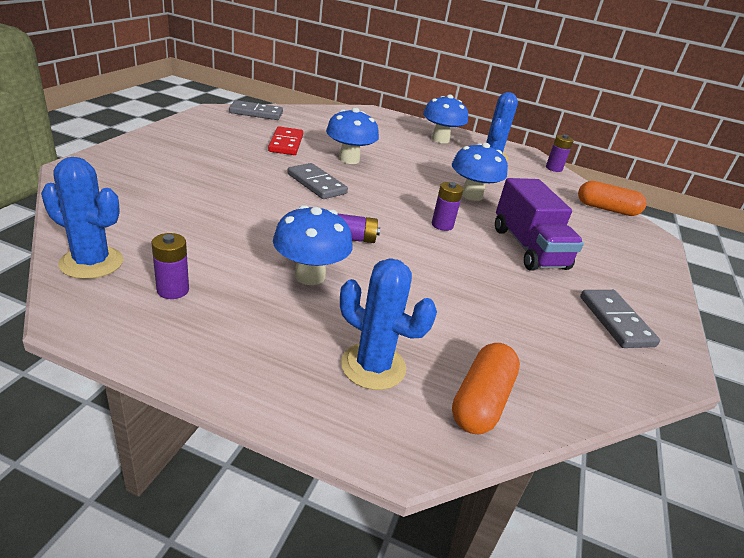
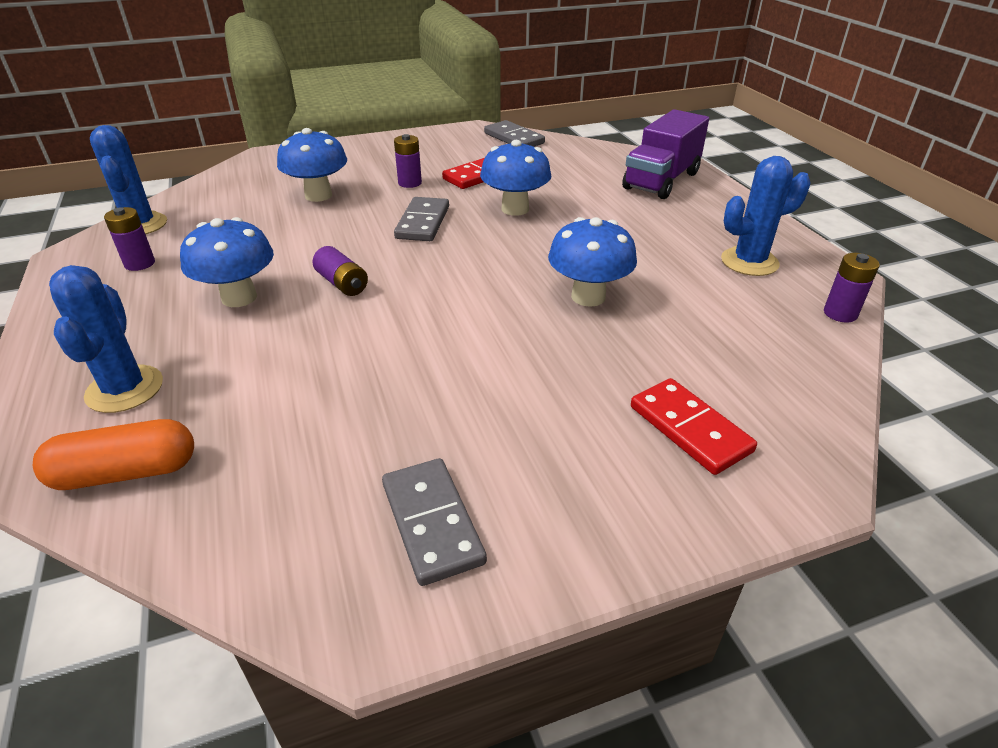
camera: 55 degrees right, 5 degrees up
blue mushroom [423,94,468,143] -> blue mushroom moved to [277,128,347,202]
purple battery [432,182,463,231] -> purple battery moved to [394,134,422,188]
purple truck [495,178,584,271] -> purple truck moved to [622,109,709,199]
orange capsule [578,181,646,216] -> none
grey domino [580,290,660,348] -> grey domino turned 60 degrees counterclockwise [382,458,487,586]
none -> red domino [631,378,757,475]

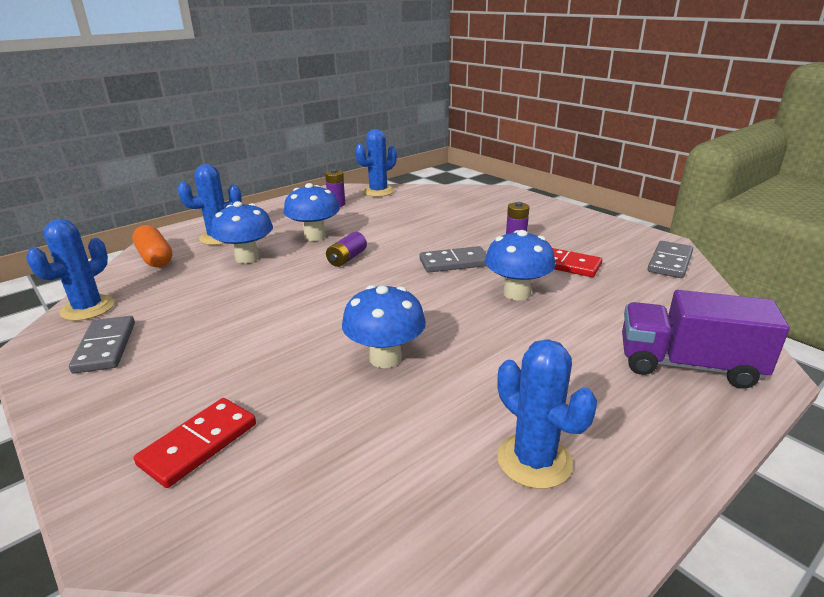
camera: 70 degrees right, 10 degrees down
blue mushroom [277,128,347,202] -> blue mushroom moved to [211,201,273,263]
grey domino [382,458,487,586] -> grey domino turned 60 degrees counterclockwise [69,316,135,374]
purple battery [824,253,880,323] -> none
none -> blue cactus [26,219,115,321]

